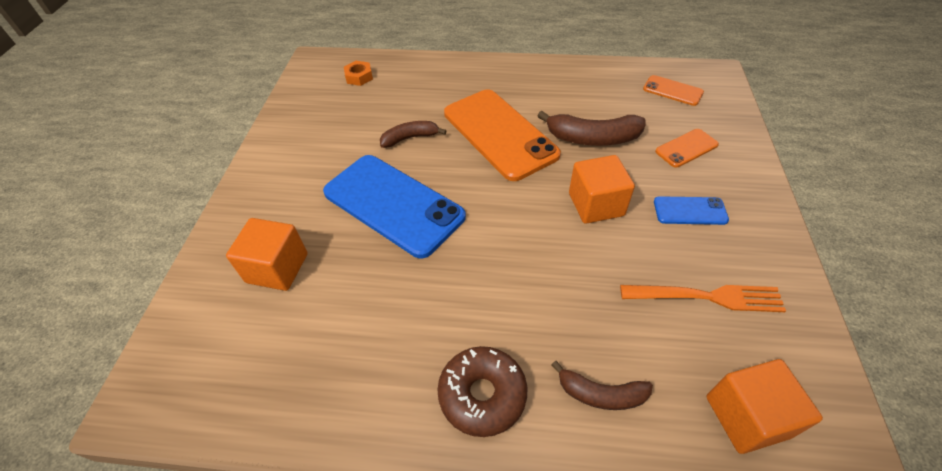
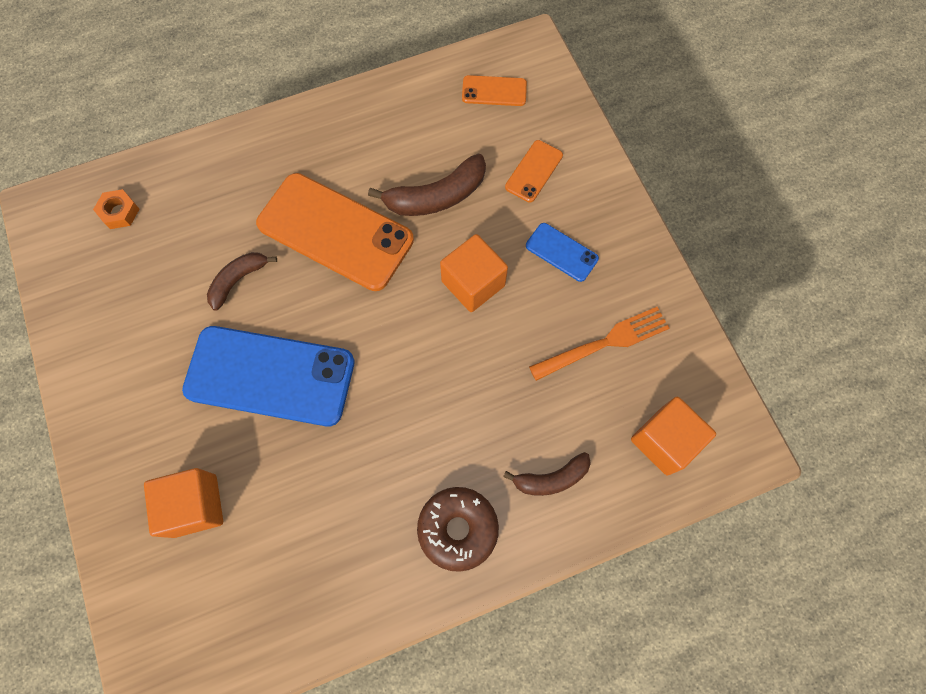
camera: 30 degrees left, 20 degrees up
blue phone [654,196,729,225] -> blue phone turned 60 degrees clockwise [526,223,599,282]

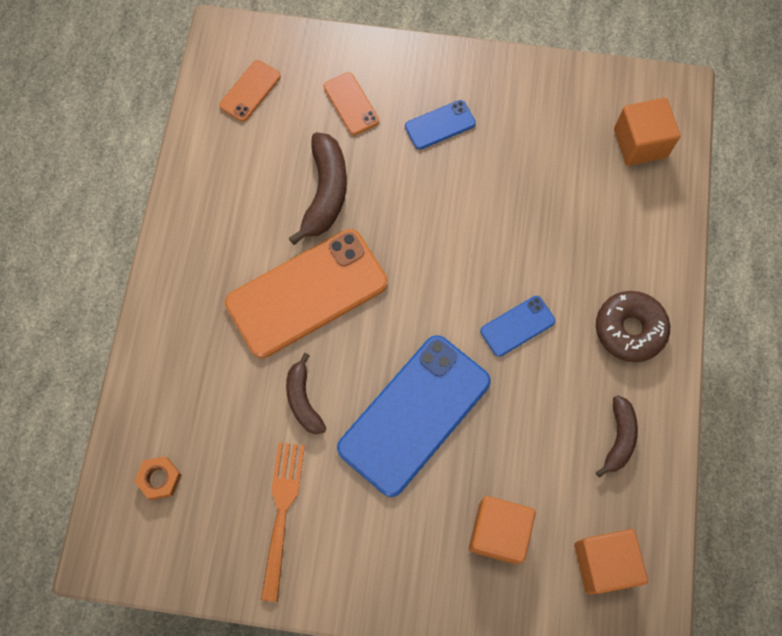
camera: 60 degrees left, 0 degrees up
orange cube [440,234,508,312] -> orange cube moved to [574,529,648,595]
brown banana [503,452,591,496] -> brown banana moved to [596,395,638,477]
orange fork [529,307,669,381] -> orange fork moved to [261,442,305,602]
none -> blue phone [480,296,556,357]

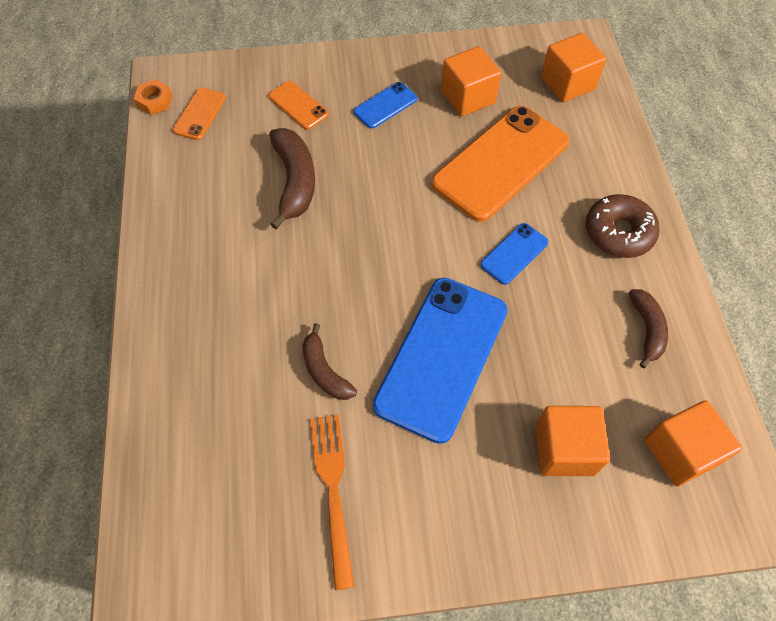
camera: 15 degrees left, 10 degrees down
orange nut [134,456,181,500] -> orange nut moved to [134,79,173,115]
orange phone [225,229,388,358] -> orange phone moved to [431,106,569,222]
none -> orange cube [441,46,501,116]

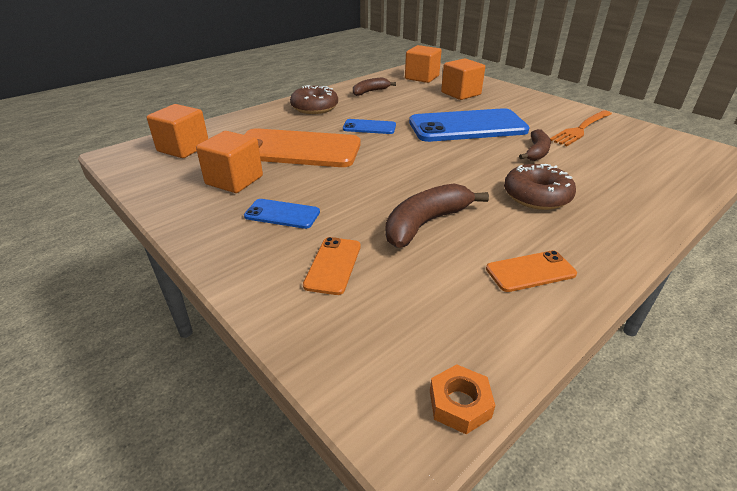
camera: 125 degrees left, 25 degrees down
orange phone [173,88,226,140] -> orange phone moved to [486,250,577,292]
none -> brown donut [504,164,576,210]

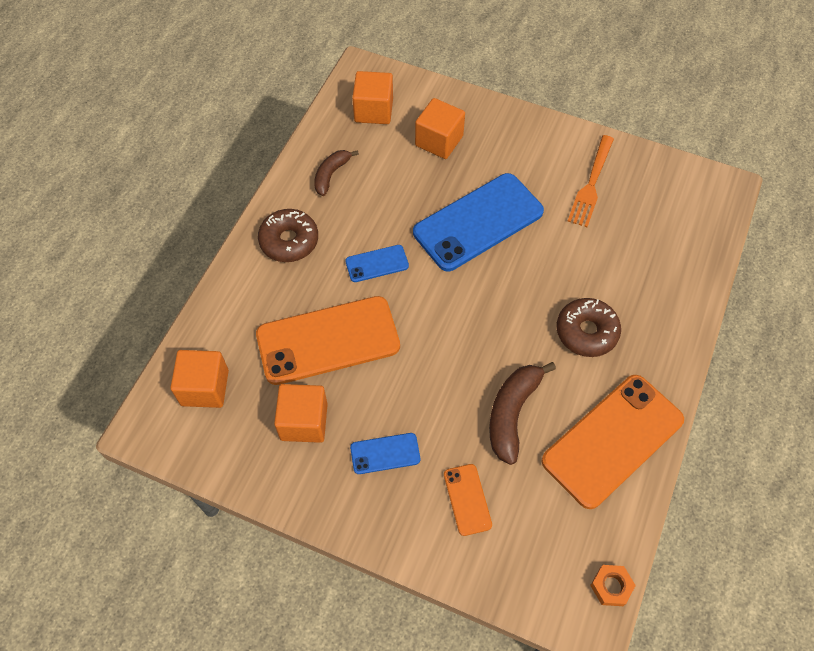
camera: 25 degrees left, 25 degrees up
orange phone [486,250,577,292] -> orange phone [542,375,684,509], size x2.17
brown banana [519,129,551,161] -> none

